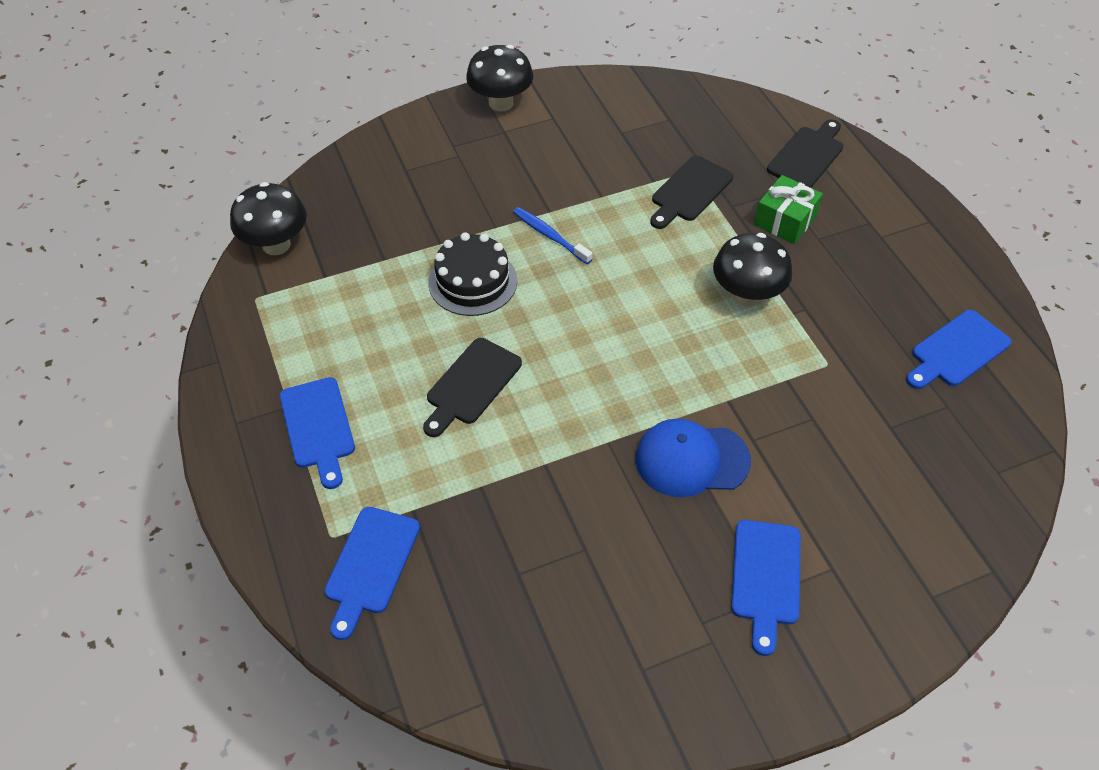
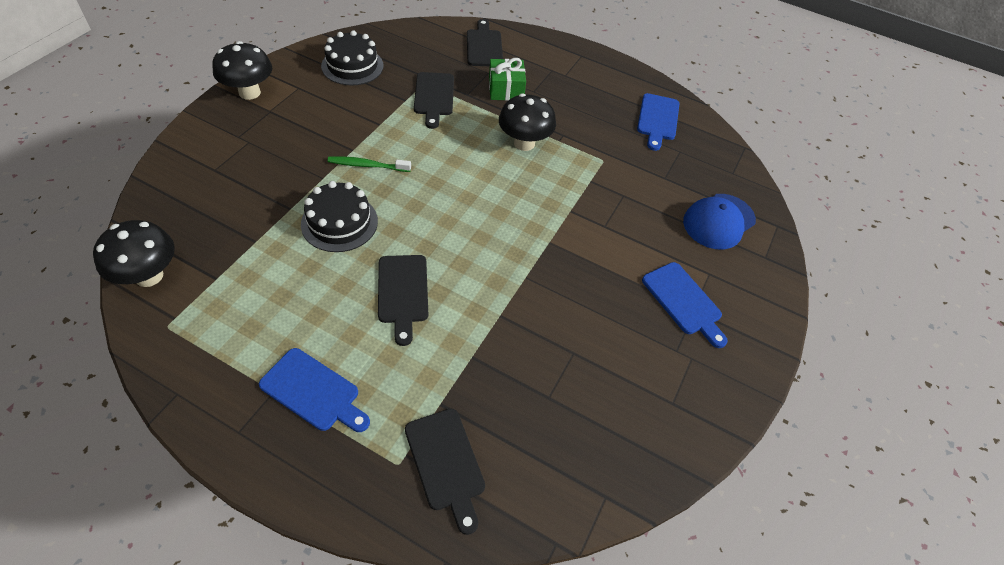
camera: 45 degrees left, 0 degrees up
blue cutting board [324,507,420,640] -> black cutting board [405,409,485,535]
blue toothbrush [513,207,593,264] -> green toothbrush [327,156,411,172]
blue cap [635,419,751,497] -> blue cap moved to [683,194,756,249]
none -> black cake [321,30,384,86]

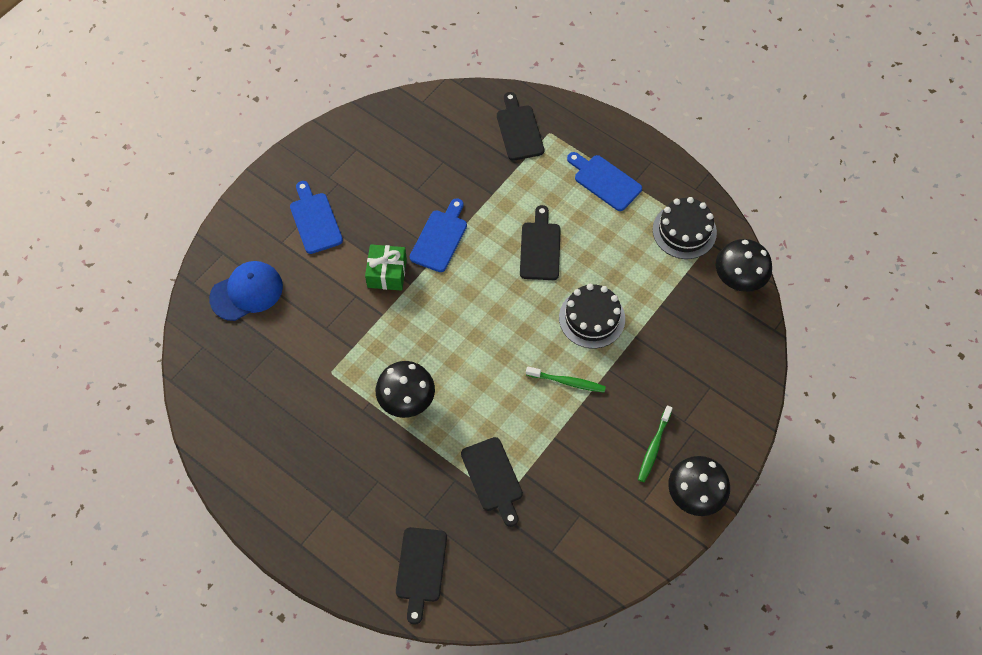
camera: 165 degrees left, 10 degrees up
black cake [321,30,384,86] -> black cake moved to [653,197,717,259]
black cutting board [414,72,454,129] -> black cutting board turned 150 degrees clockwise [461,437,523,527]
green gift [489,58,526,101] -> green gift moved to [365,244,407,291]
blue cutting board [637,93,680,151] -> blue cutting board moved to [410,198,467,272]
none -> green toothbrush [638,405,673,482]

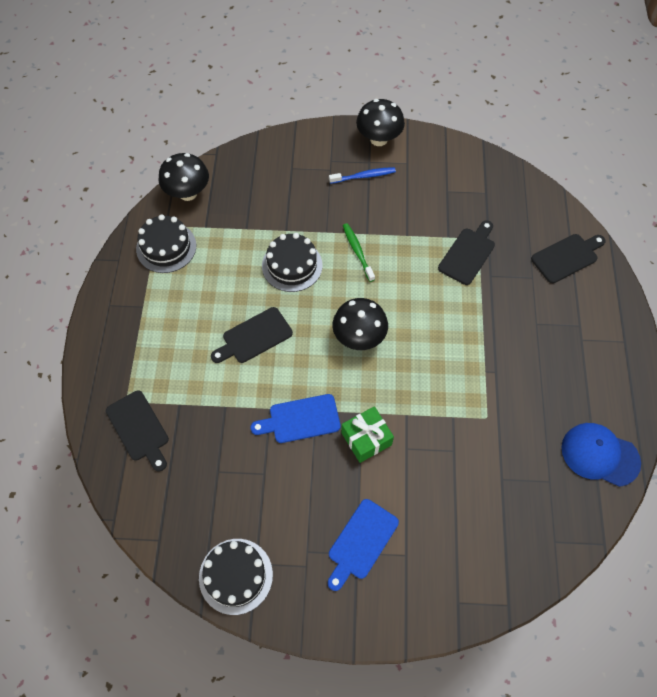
camera: 125 degrees left, 0 degrees up
blue cap [209,261,283,321] -> blue cap moved to [561,423,641,487]
black mushroom [376,361,435,418] -> black mushroom moved to [333,298,388,350]
black cutting board [497,92,544,161] -> black cutting board turned 75 degrees counterclockwise [106,391,169,472]
blue cutting board [567,152,642,211] -> none
green toothbrush [638,405,673,482] -> blue toothbrush [329,167,396,184]
none -> black cake [199,539,273,615]

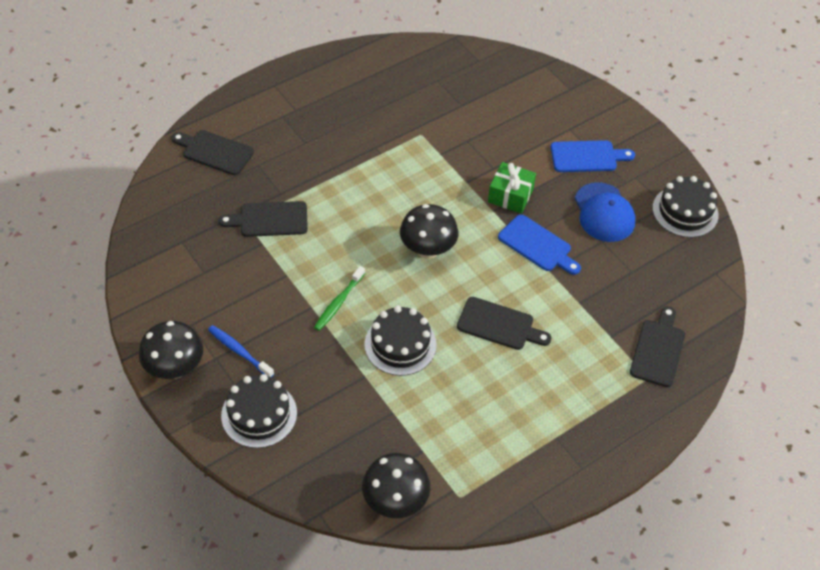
camera: 130 degrees left, 10 degrees down
black cake [136,214,196,273] -> black cake moved to [221,374,297,448]
blue cap [561,423,641,487] -> blue cap moved to [575,182,635,242]

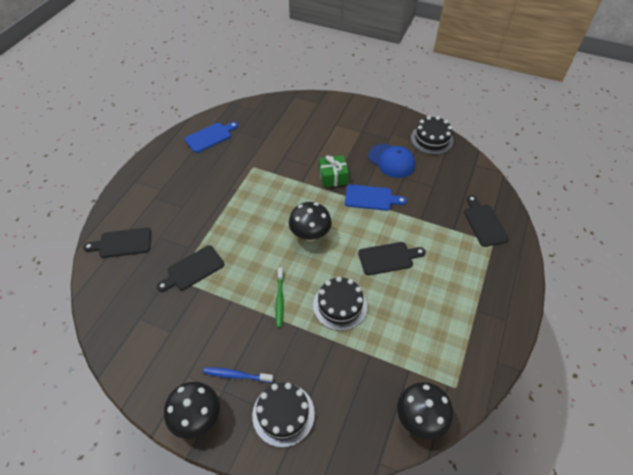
camera: 30 degrees left, 0 degrees up
blue cutting board [551,140,635,172] -> blue cutting board moved to [185,122,238,153]

